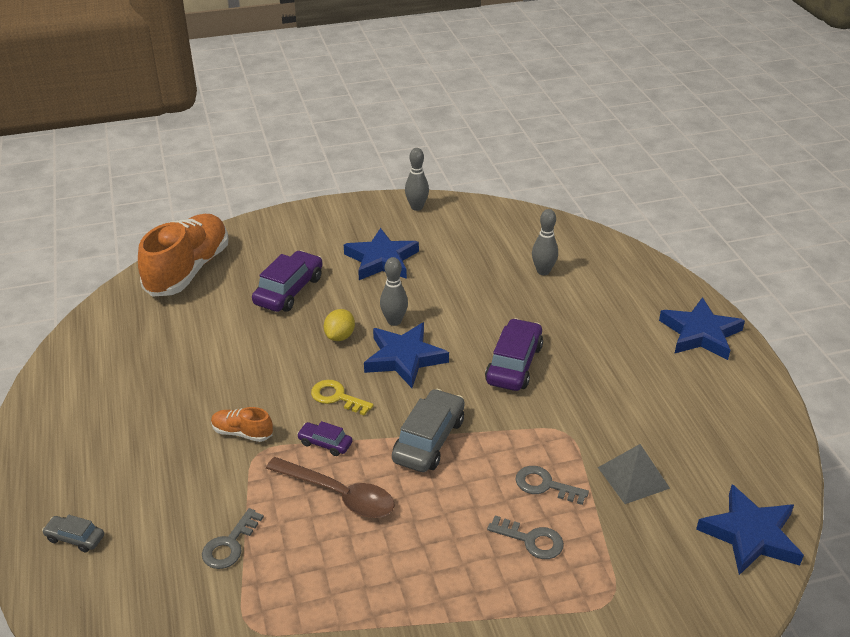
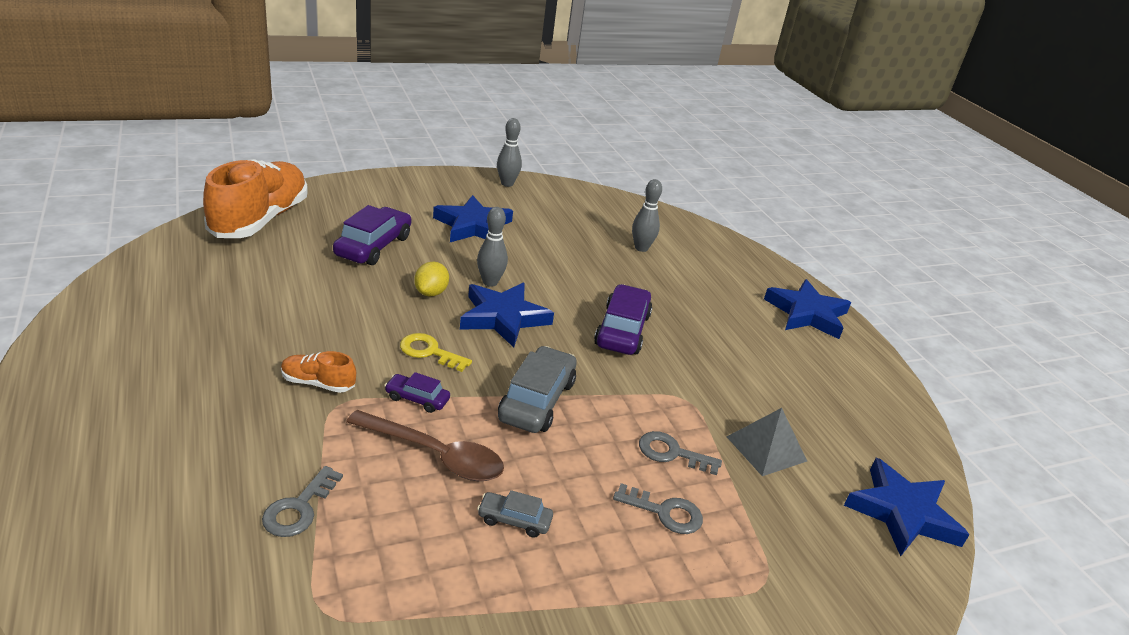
camera: 10 degrees left, 5 degrees down
grey car [42,515,104,553] -> grey car moved to [477,490,553,538]

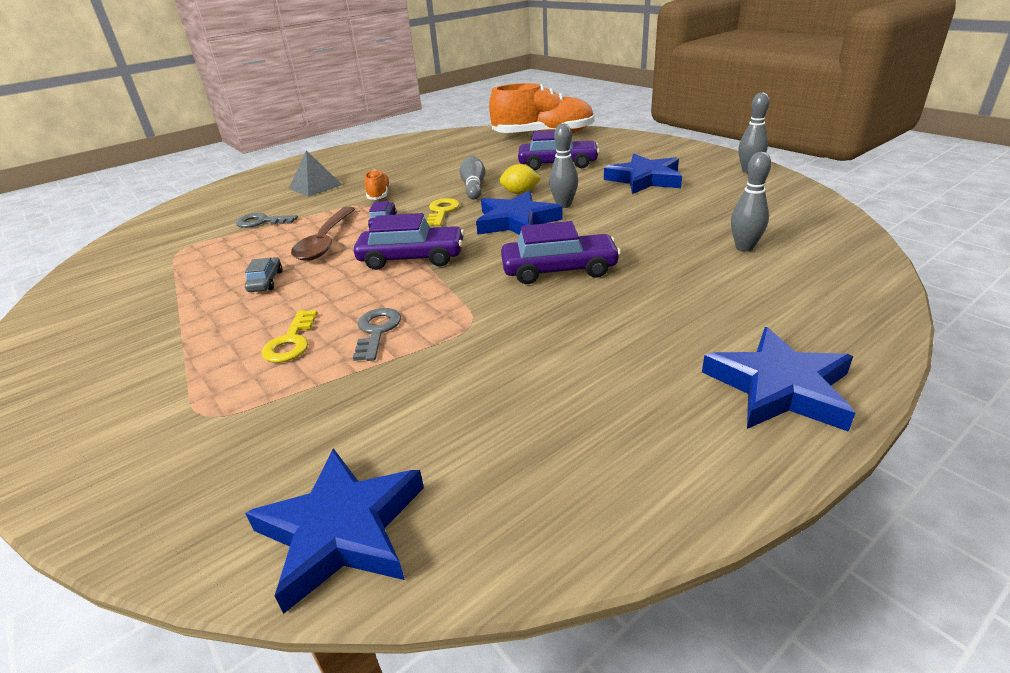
camera: 80 degrees right, 0 degrees up
grey car [498,346,577,433] -> purple car [354,213,464,270]
grey key [613,483,703,534] -> yellow key [262,310,318,363]
grey pyramid [727,408,807,476] -> grey pyramid moved to [289,150,342,197]
none -> grey bowling pin [459,156,485,200]

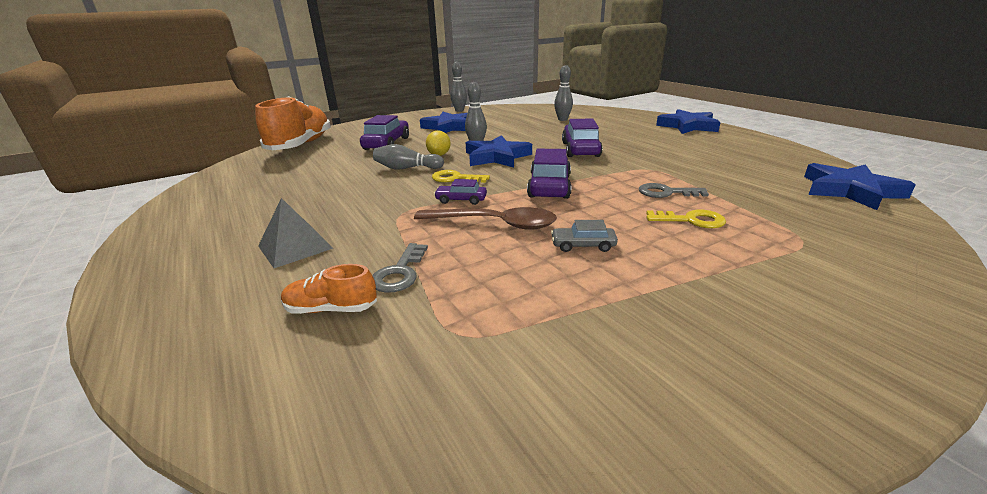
camera: 85 degrees left, 5 degrees down
orange shoe [365,170,391,200] -> orange shoe moved to [281,264,377,314]

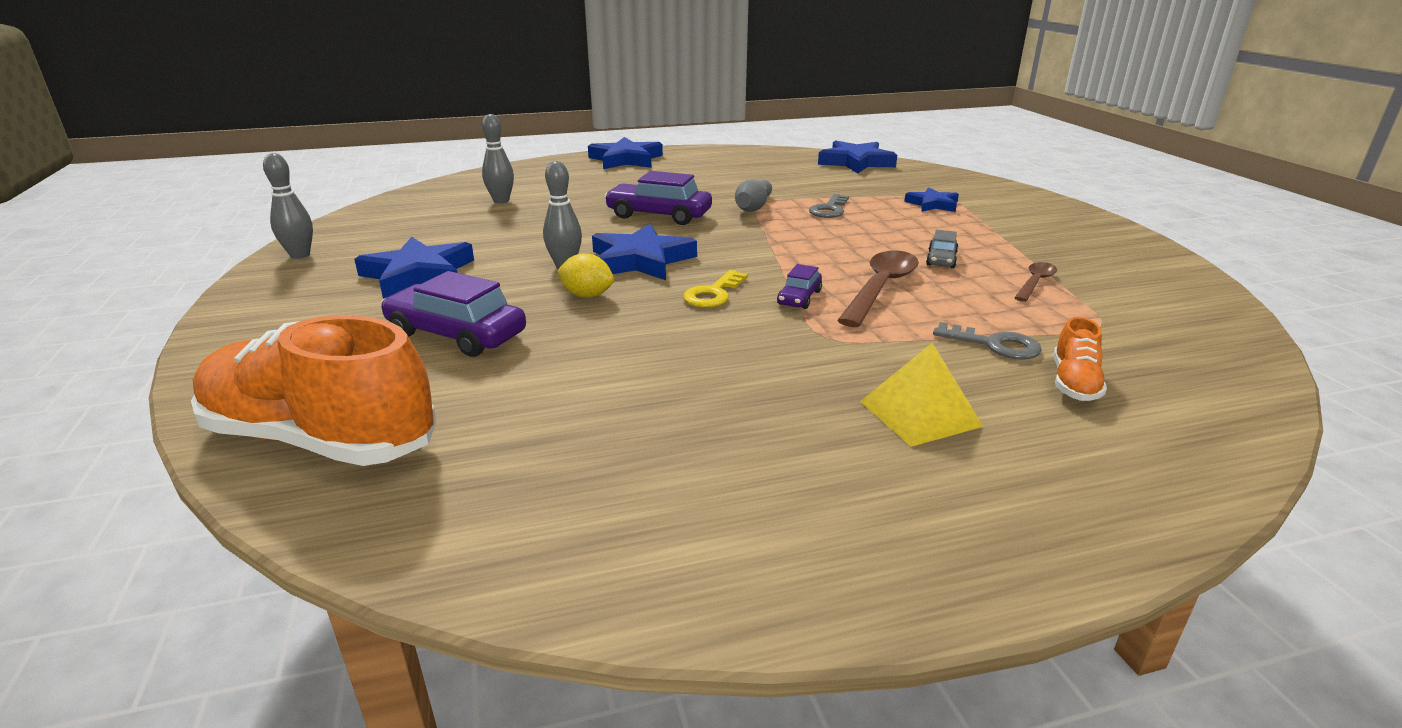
camera: 75 degrees left, 0 degrees up
grey pyramid [258,198,333,268] -> yellow pyramid [860,343,984,447]
grey bowling pin [373,144,444,170] -> grey bowling pin moved to [735,179,772,212]
purple car [527,149,572,199] -> none
yellow key [646,210,726,228] -> none
none -> blue star [904,187,959,212]
none -> brown spoon [1014,262,1057,302]

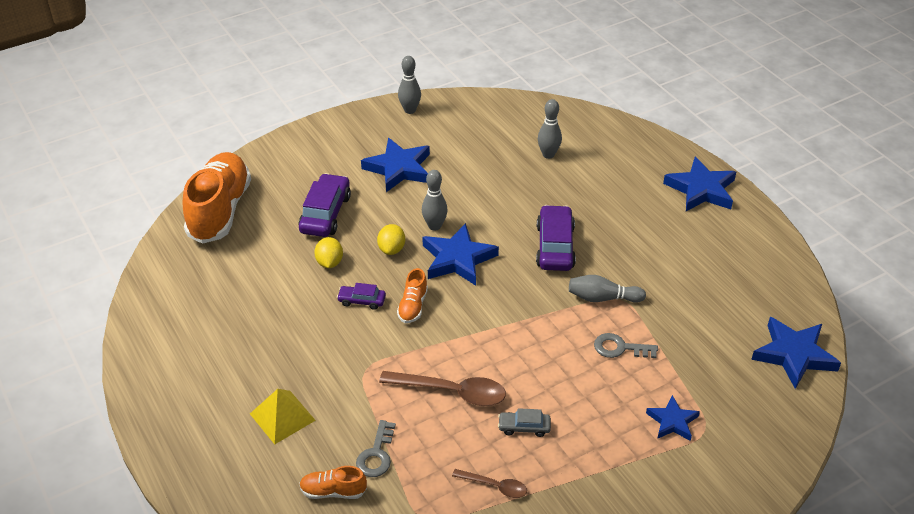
camera: 75 degrees right, 15 degrees up
yellow key [683,270,748,308] -> orange shoe [397,268,428,323]
purple car [777,264,822,309] -> purple car moved to [337,283,386,310]
none -> yellow lemon [314,237,343,268]

